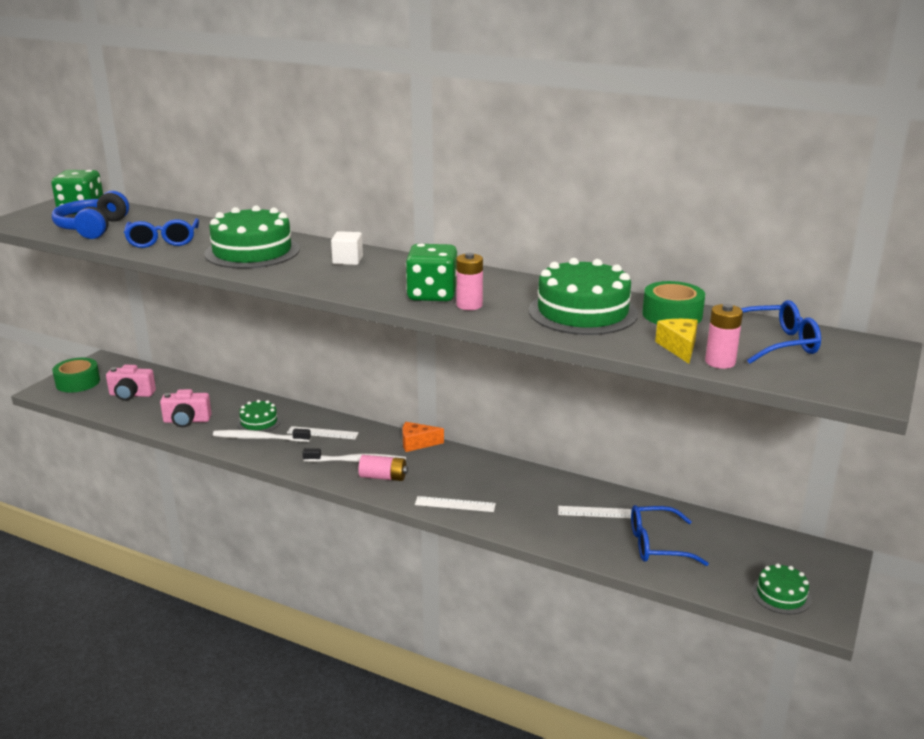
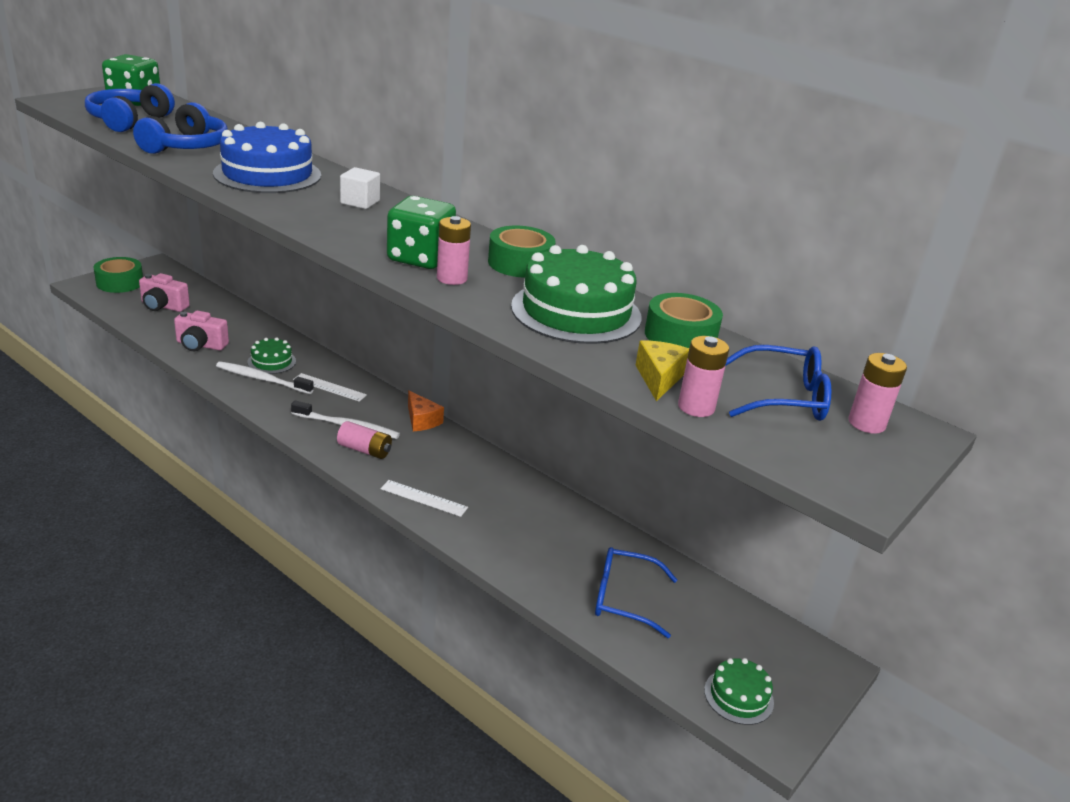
camera: 10 degrees right, 5 degrees up
blue glasses [124,218,199,248] -> blue headphones [133,102,228,154]
green cake [204,205,300,269] -> blue cake [213,122,321,193]
orange cheese [403,422,444,452] -> orange cheese turned 135 degrees counterclockwise [408,390,444,431]
white ruler [558,506,632,518] -> none
none -> green tape [488,226,556,278]
none -> pink battery [848,353,907,434]

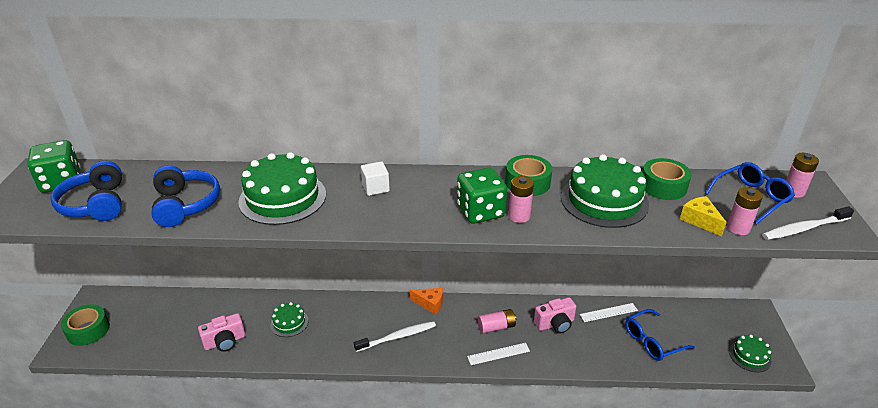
camera: 35 degrees left, 5 degrees up
pink camera [139,273,190,312] -> pink camera moved to [534,297,576,333]
blue cake [213,122,321,193] -> green cake [238,152,326,225]
white toothbrush [216,362,314,394] -> white toothbrush moved to [762,206,854,240]
white ruler [293,373,367,402] -> white ruler moved to [580,303,638,322]
pink battery [337,421,392,459] -> pink battery moved to [477,309,516,333]

